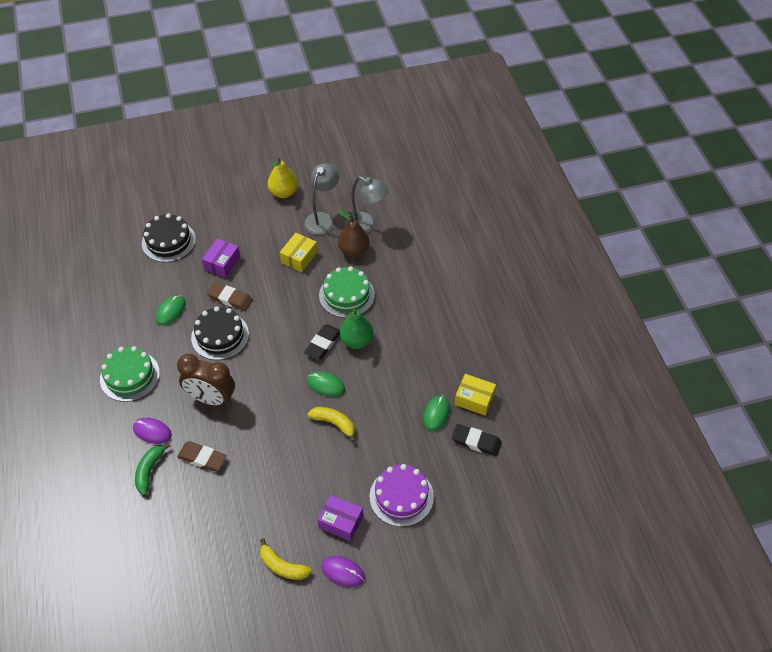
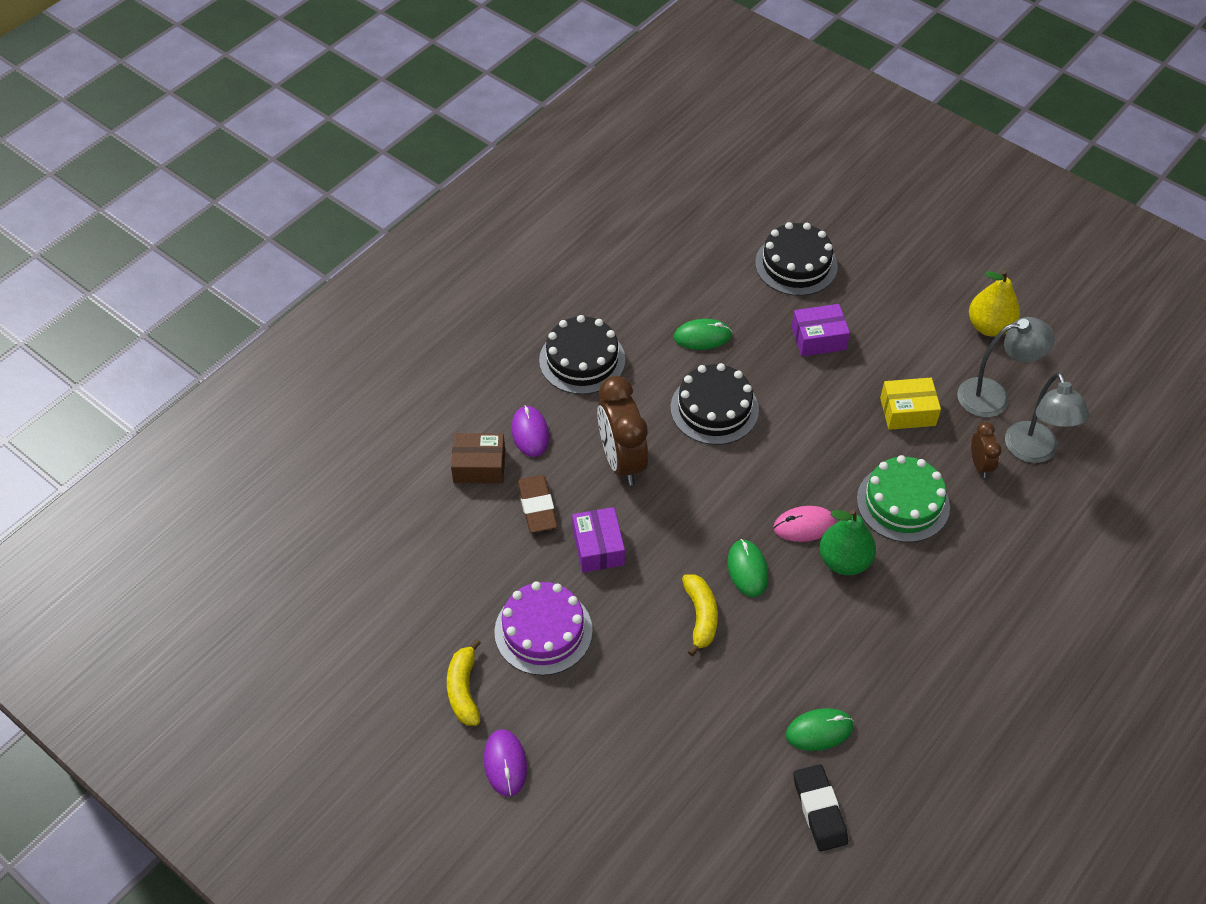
camera: 55 degrees right, 0 degrees up
green cake [100,346,160,402] -> black cake [539,315,625,394]
green banana [135,443,171,495] -> brown box [451,433,505,484]
brown eraser [207,282,253,311] -> none
black eraser [304,324,340,360] -> pink mouse [773,506,836,542]
purple box [318,495,363,541] -> purple box moved to [572,507,625,572]
brown pear [338,210,370,257] -> brown clock [971,422,1002,478]
purple cake [369,464,434,527] -> purple cake moved to [494,581,593,676]
yellow box [455,374,496,416] -> none

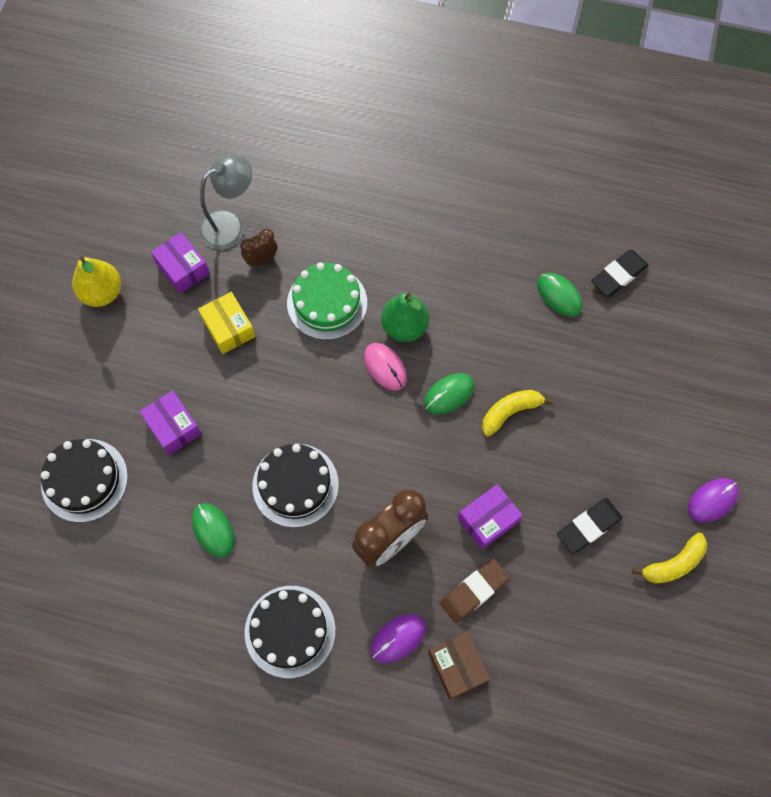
camera: 115 degrees left, 15 degrees up
purple cake [494,581,593,676] -> black eraser [557,498,623,554]
grey lamp [957,317,1055,417] -> purple box [151,232,210,294]

